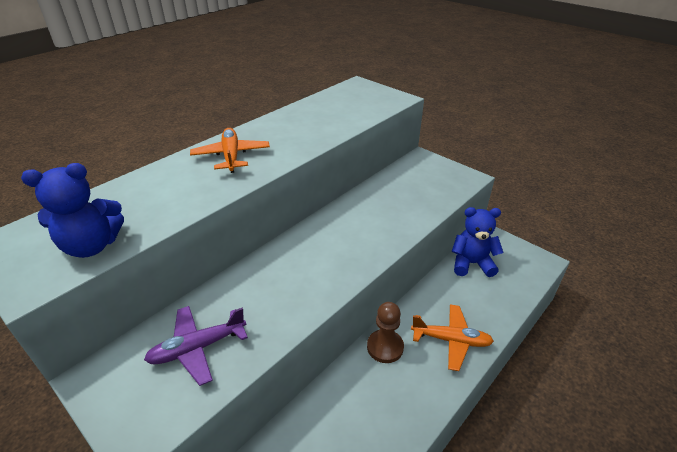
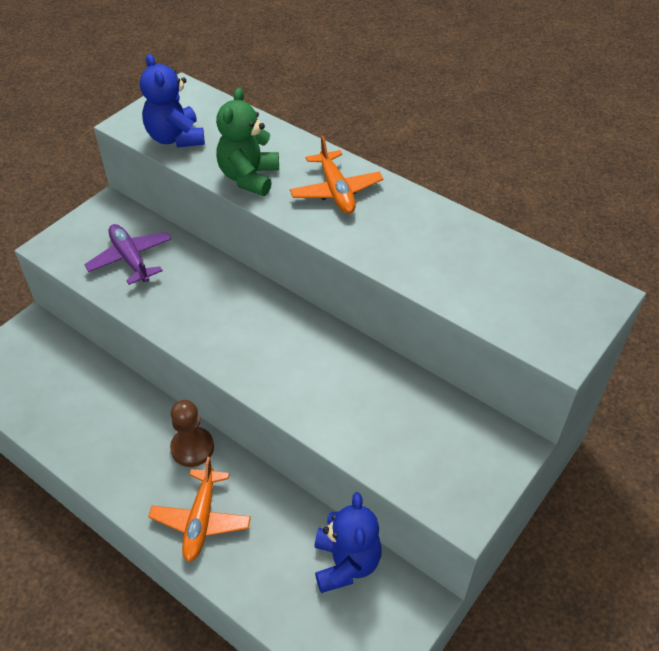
camera: 85 degrees right, 10 degrees up
orange plane [190,128,270,173] -> orange plane turned 90 degrees clockwise [290,136,383,214]
none -> green teddy bear [216,88,279,196]

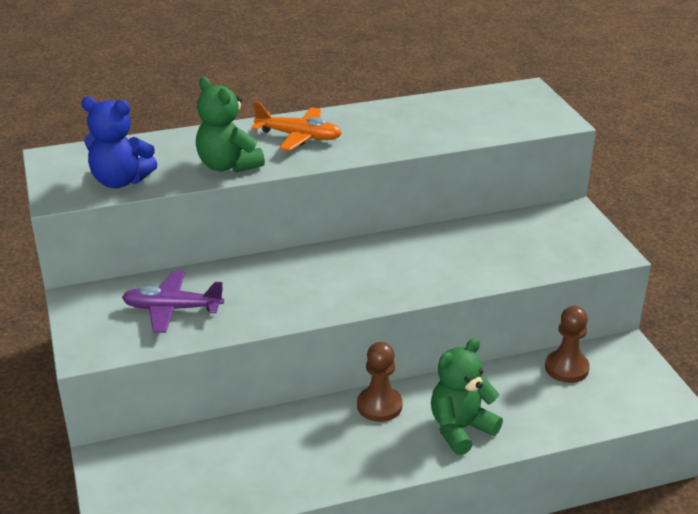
camera: 55 degrees left, 15 degrees down
orange plane [148,457,251,562] -> green teddy bear [431,338,503,455]
blue teddy bear [314,492,382,593] -> brown pawn [545,306,590,383]

